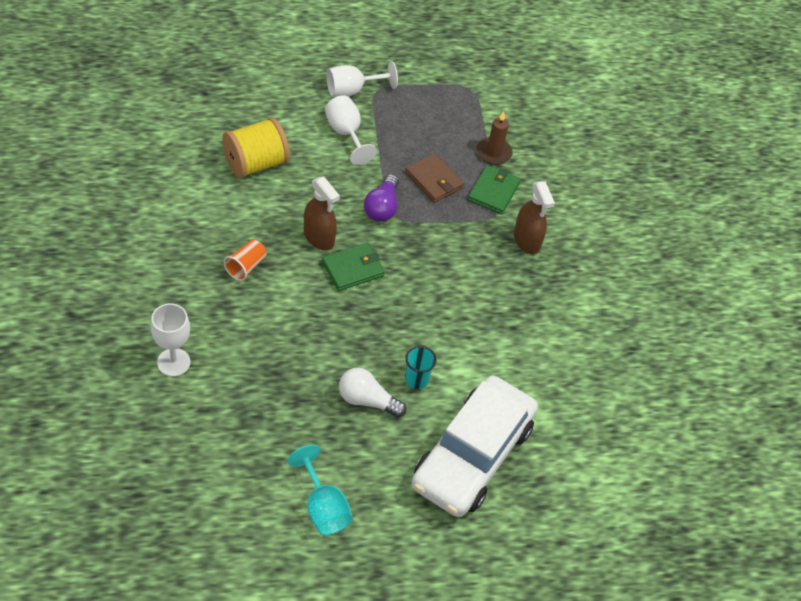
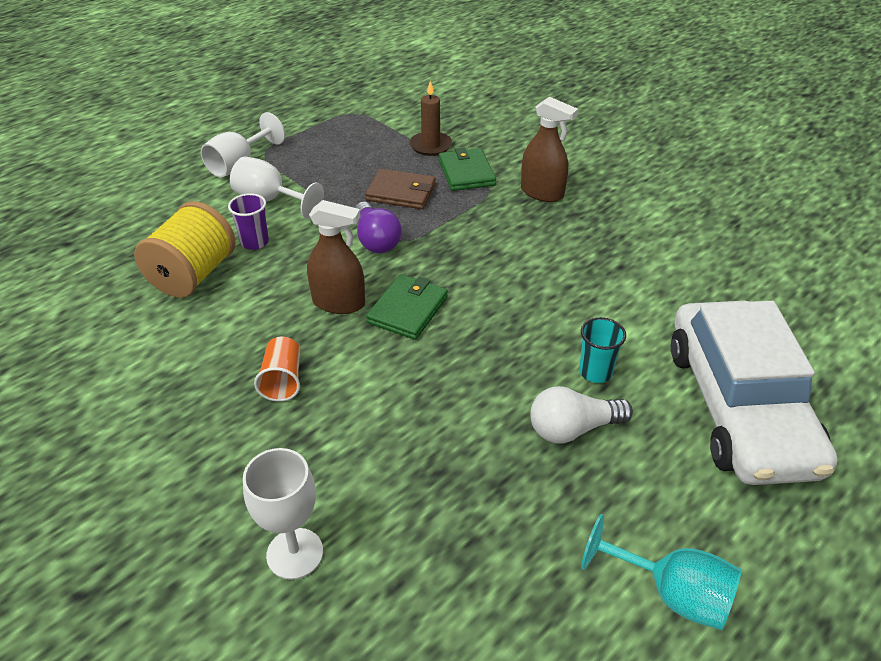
camera: 30 degrees left, 10 degrees down
none -> purple cup [228,193,269,250]

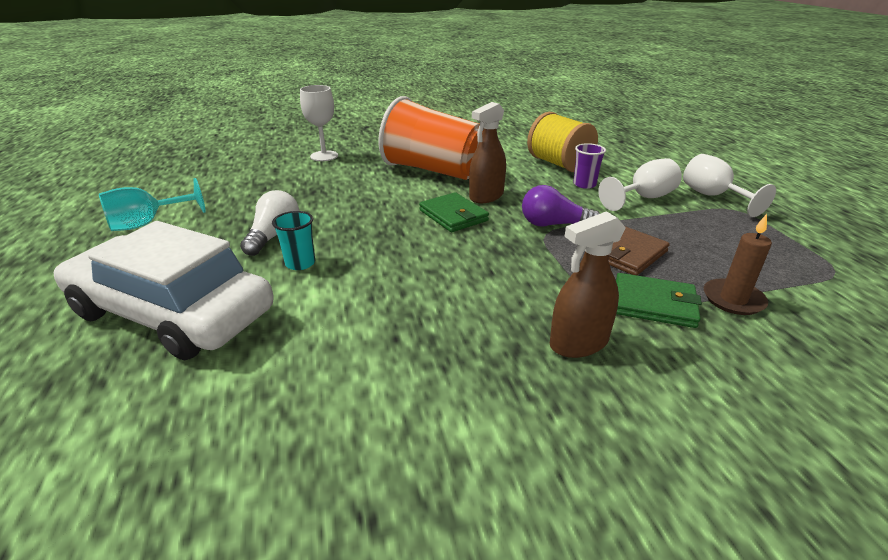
camera: 120 degrees right, 10 degrees down
orange cup [254,337,300,402] -> orange cup [379,96,483,180], size x2.48

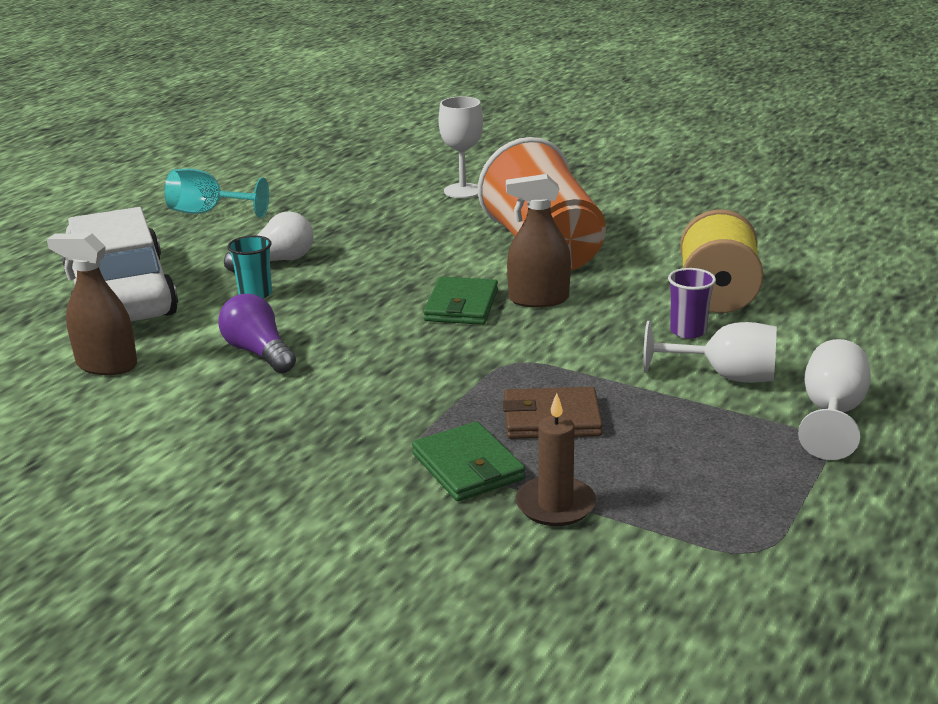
camera: 45 degrees right, 5 degrees down
purple light bulb [522,185,600,226] -> purple light bulb moved to [218,294,296,373]
brown spray bottle [550,211,626,358] -> brown spray bottle moved to [47,233,137,375]

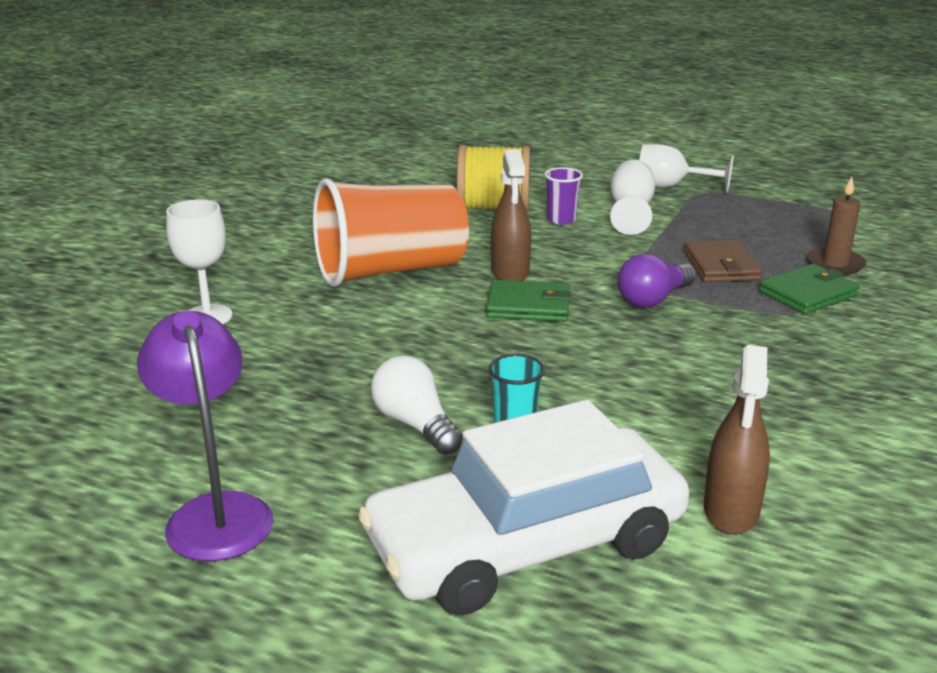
camera: 95 degrees left, 0 degrees up
turquoise goblet [165,169,269,218] -> purple lamp [137,311,273,561]
purple light bulb [218,294,296,373] -> purple light bulb moved to [617,254,696,308]

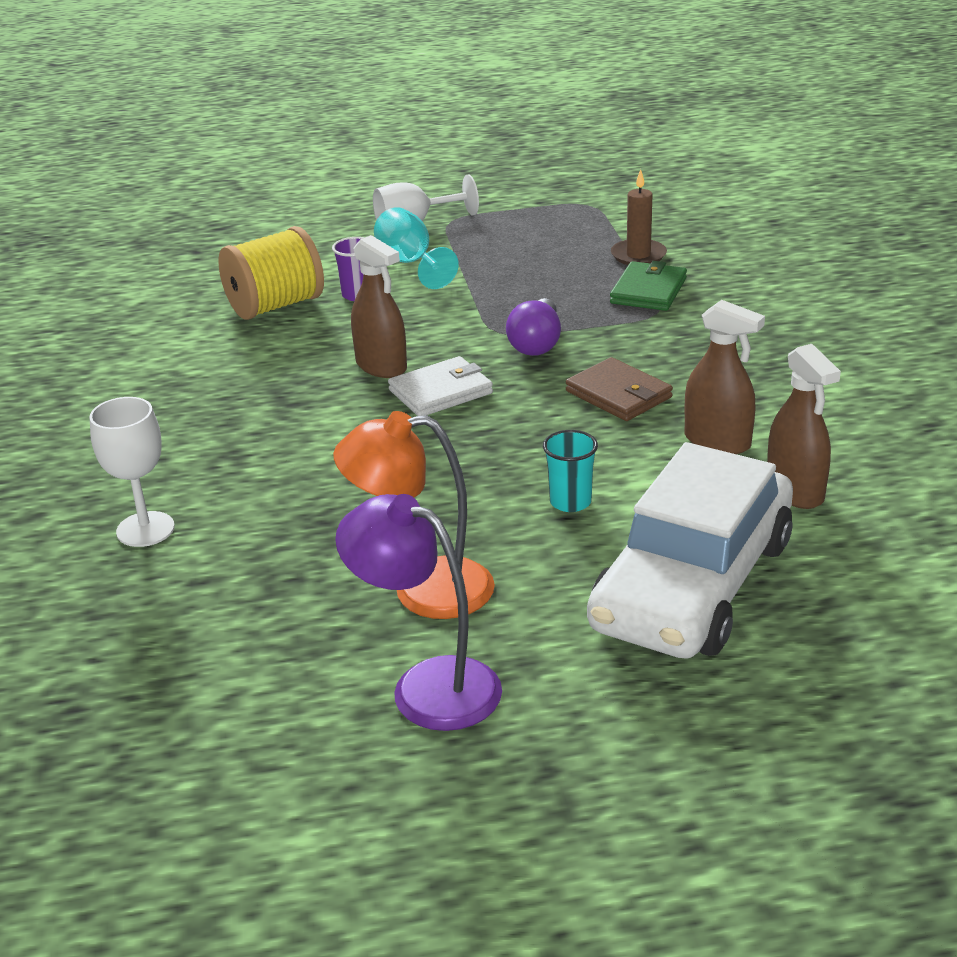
camera: 35 degrees left, 5 degrees up
orange cup [313,178,469,287] -> none
white light bulb [371,356,463,455] -> none
green wallet [486,280,572,322] -> white wallet [388,356,493,416]
white goblet [610,160,655,235] -> turquoise goblet [374,207,459,289]
brown wallet [684,240,762,282] -> brown wallet moved to [566,357,673,421]
none -> orange lamp [333,411,495,619]
none -> brown spray bottle [685,300,765,454]

